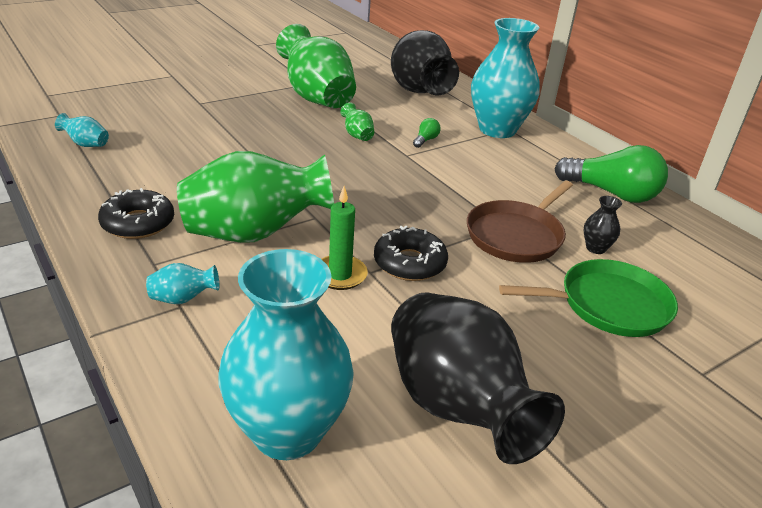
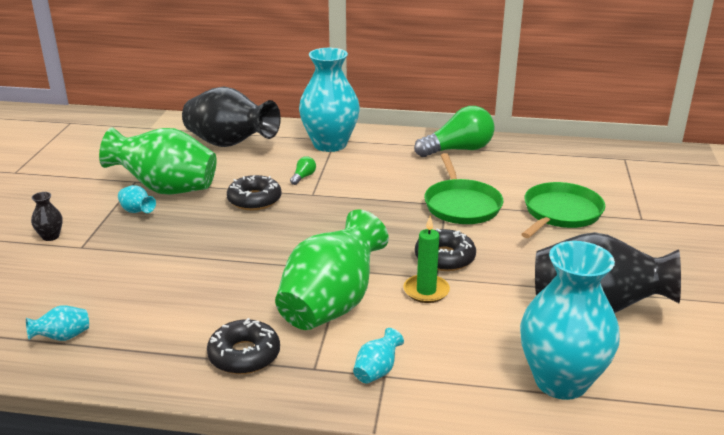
camera: 45 degrees left, 5 degrees down
green vase [340,103,374,141] -> black donut [227,175,281,210]
green light bulb [413,118,441,148] -> green light bulb turned 45 degrees clockwise [290,156,316,185]
brown pan [467,181,573,263] -> green pan [424,153,503,224]
black vase [584,196,622,254] -> black vase moved to [31,192,63,241]
none -> turquoise vase [118,185,156,213]

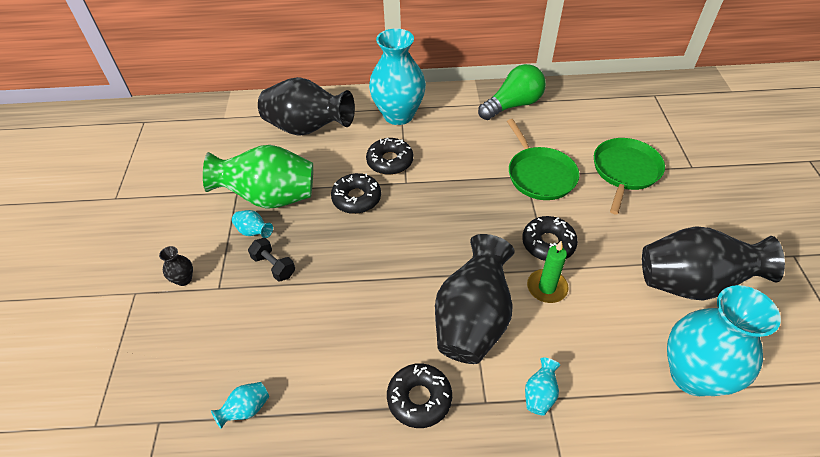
camera: 10 degrees left, 20 degrees up
green vase [275,209,389,330] -> black vase [435,234,515,364]
green light bulb [290,156,316,185] -> black donut [366,138,413,175]
none -> black dumbbell [248,238,295,282]

